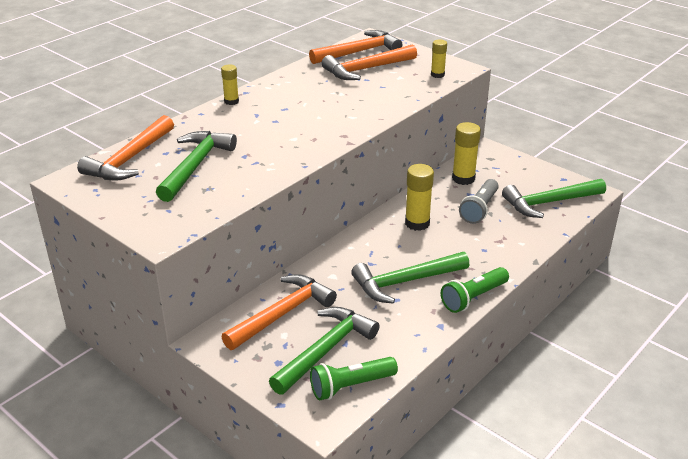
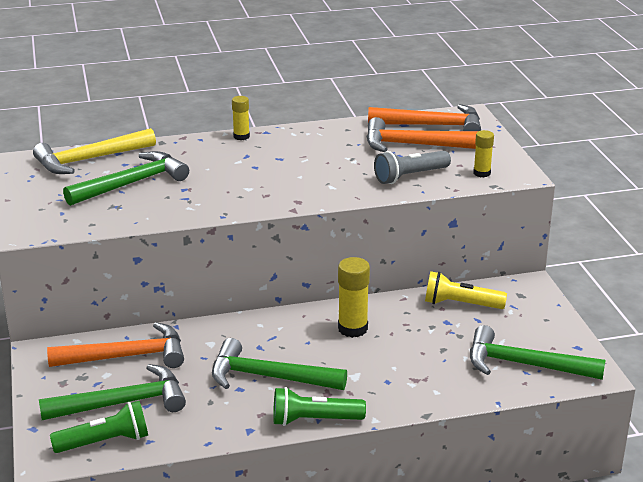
camera: 35 degrees right, 5 degrees down
orange hammer [77,115,174,181] -> yellow hammer [33,128,156,174]
green flashlight [310,357,398,400] -> green flashlight turned 150 degrees clockwise [50,401,148,453]
yellow glue stick [452,122,481,185] -> yellow flashlight [425,271,507,309]
grey flashlight [459,179,499,224] -> grey flashlight moved to [374,151,451,184]

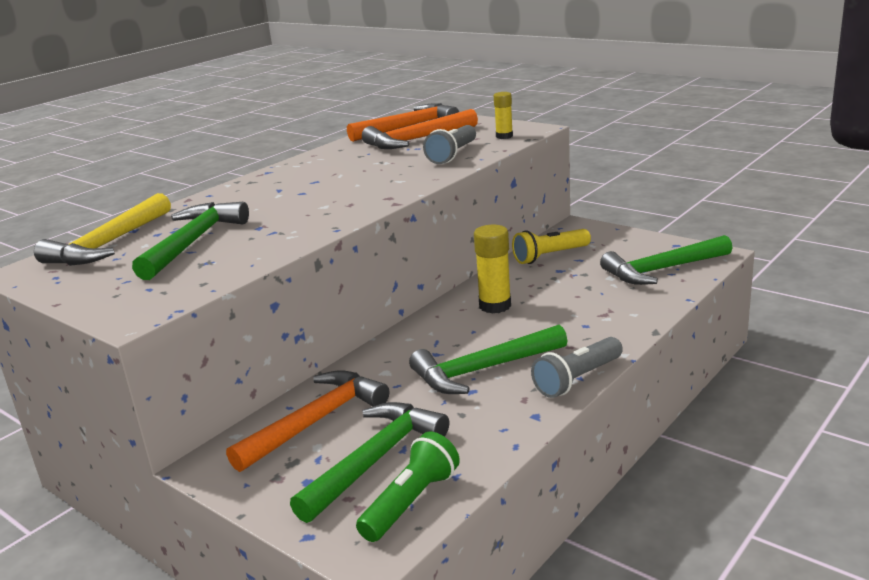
camera: 35 degrees left, 5 degrees down
yellow glue stick [232,96,250,140] -> none
green flashlight [273,387,366,426] -> grey flashlight [531,337,623,398]

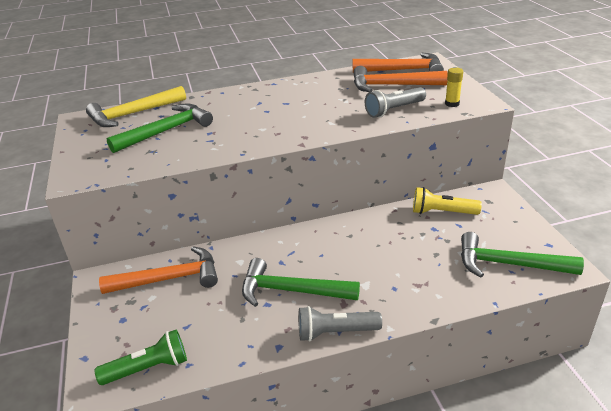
camera: 35 degrees right, 10 degrees up
green hammer [290,402,449,523] -> none
yellow glue stick [474,225,511,314] -> none

